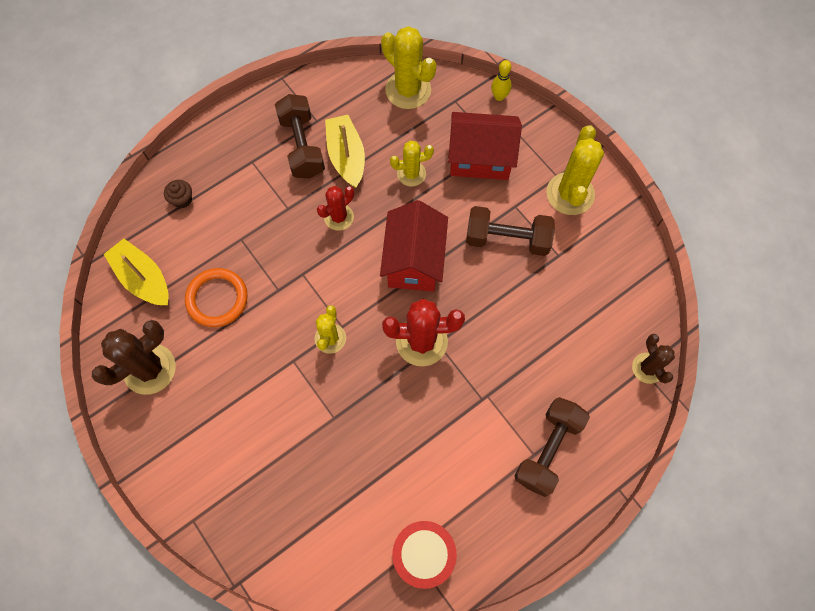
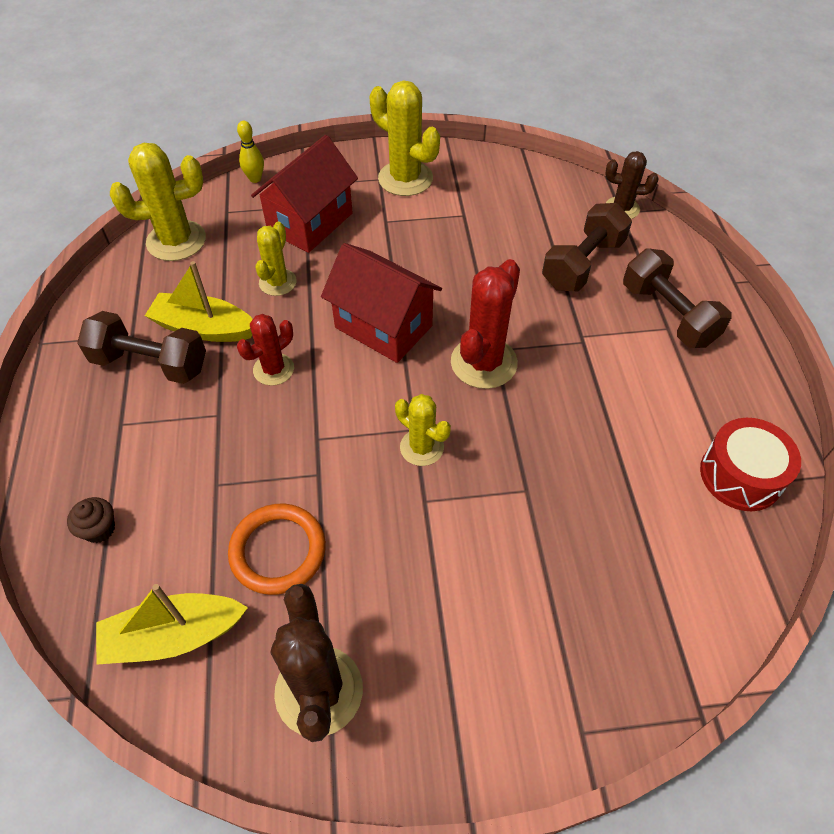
camera: 60 degrees left, 15 degrees down
red cactus [317,186,354,231] -> red cactus turned 60 degrees clockwise [237,314,294,386]
brown dumbbell [466,206,555,256] -> brown dumbbell moved to [542,203,632,291]

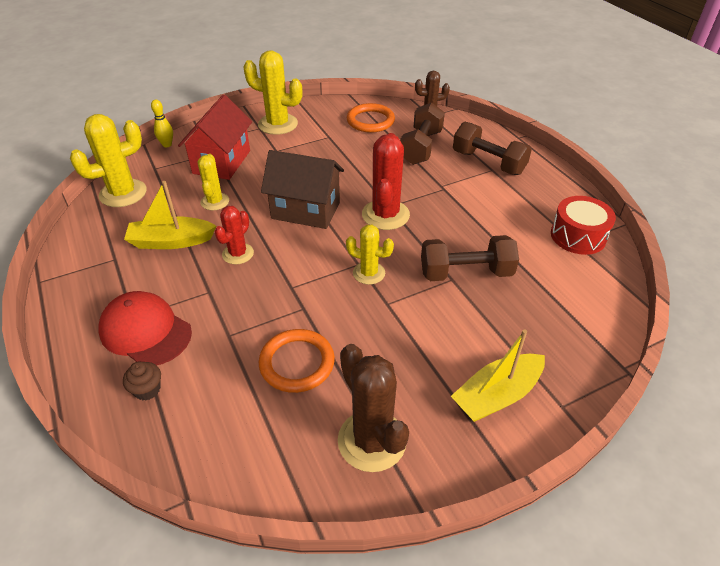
camera: 20 degrees left, 10 degrees down
brown dumbbell [77,311,206,384] -> brown dumbbell moved to [421,235,519,281]
yellow boat [96,584,248,665] -> yellow boat moved to [451,329,545,422]
red house [321,243,442,363] -> brown house [261,150,344,229]
none -> red cap [98,291,192,366]
none -> orange ring [347,103,395,133]

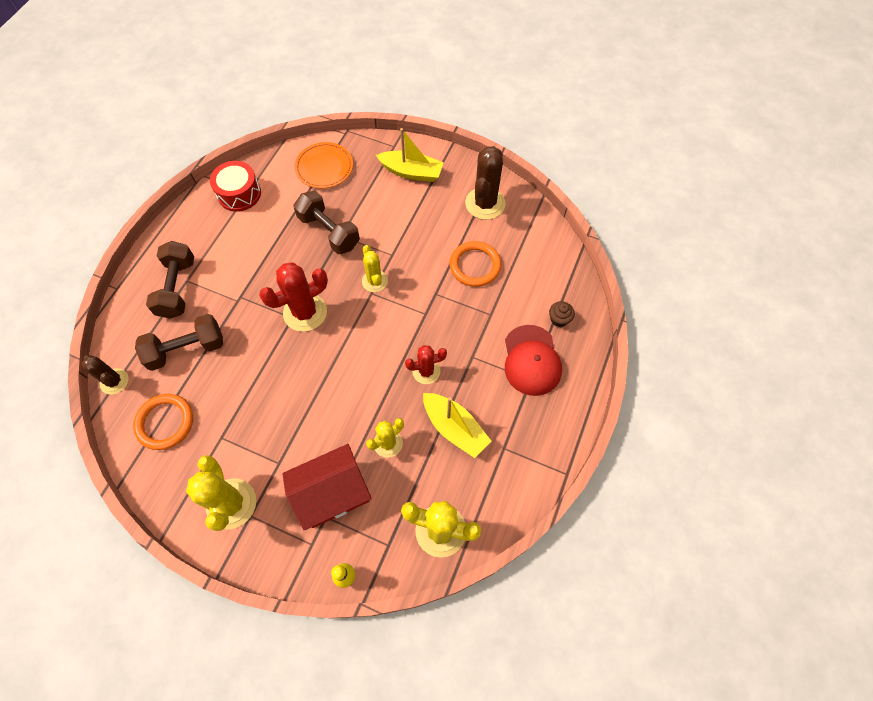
camera: 130 degrees left, 20 degrees up
brown house [261,150,344,229] -> none
none -> orange plate [294,142,353,188]

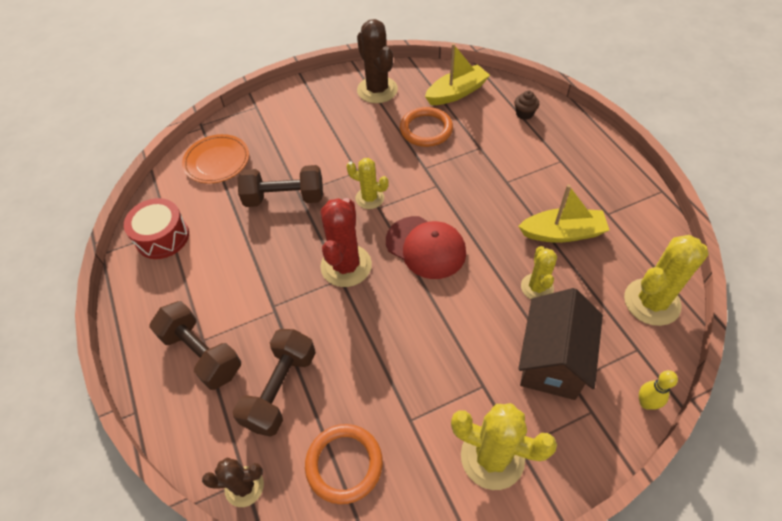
camera: 45 degrees left, 10 degrees down
red house [282,444,372,530] -> brown house [518,288,603,400]
yellow boat [376,128,444,182] -> yellow boat moved to [425,43,490,105]
red cactus [405,345,447,384] -> none
red cap [505,325,562,396] -> red cap moved to [386,216,466,279]

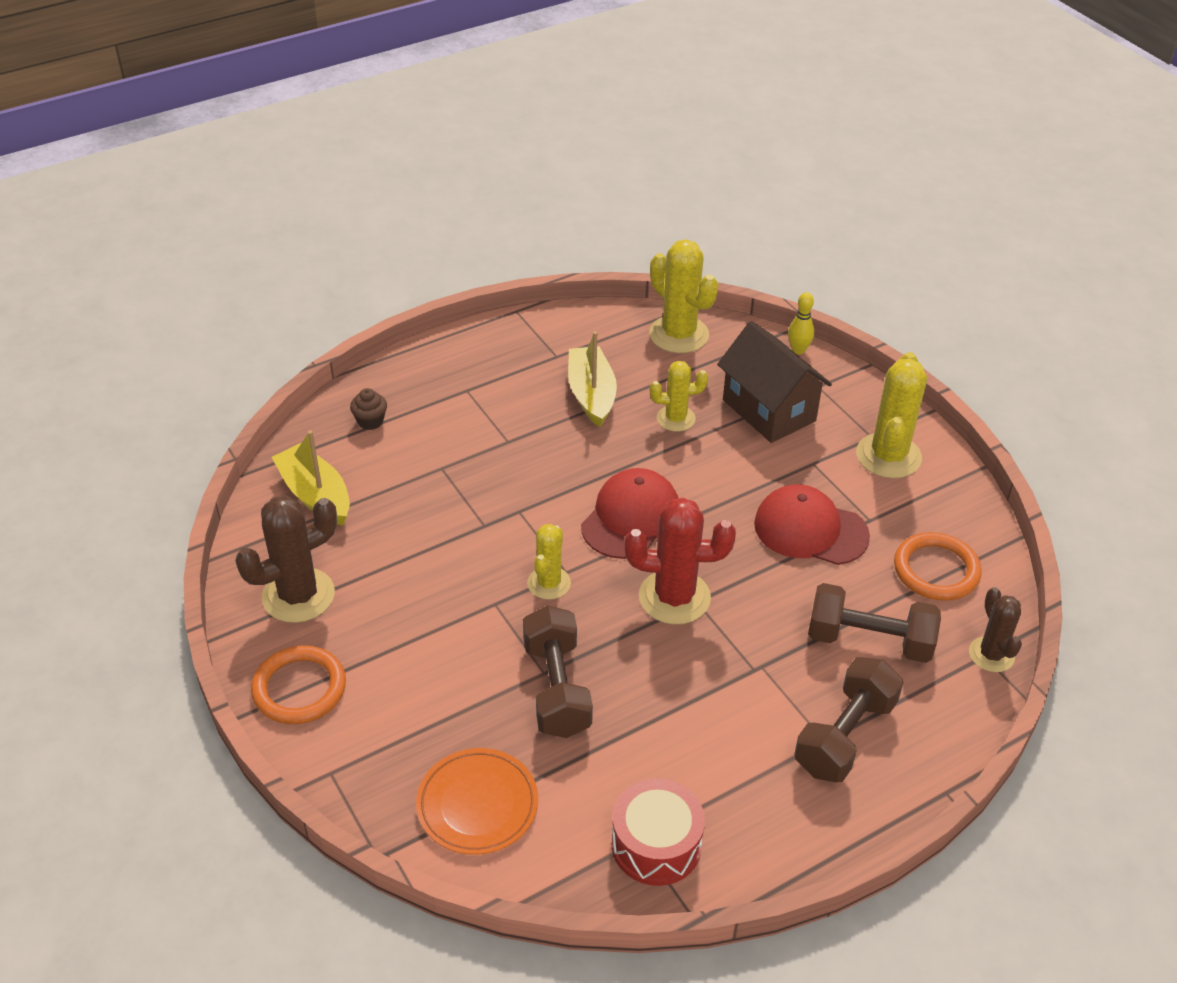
camera: 100 degrees left, 10 degrees down
orange ring [400,107,453,147] -> orange ring moved to [251,645,346,724]
brown house [518,288,603,400] -> brown house turned 45 degrees clockwise [717,321,832,443]
none -> red cap [754,484,870,565]

